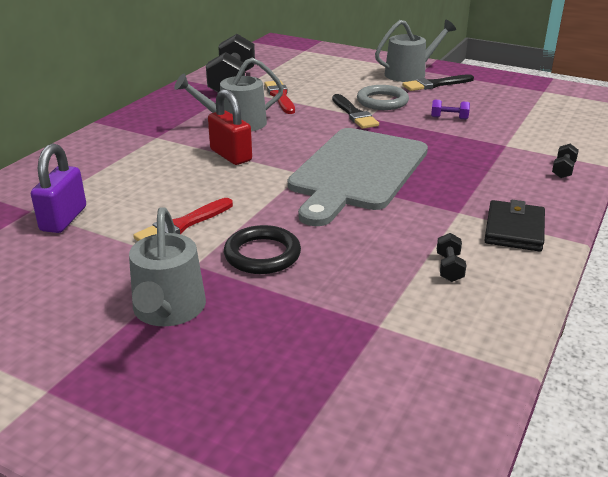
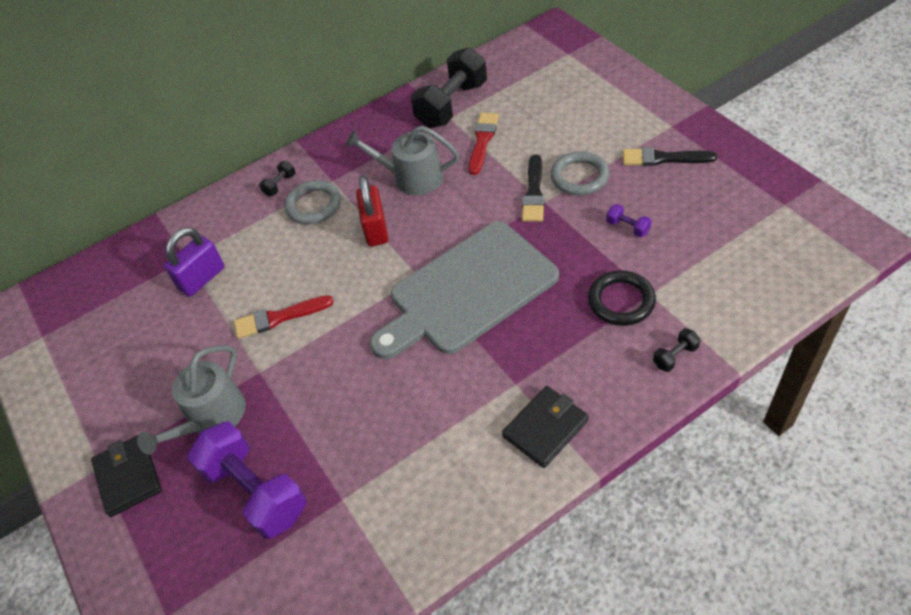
camera: 35 degrees right, 20 degrees up
black ring [224,225,301,274] -> black ring moved to [588,270,656,326]
grey watering can [375,20,456,82] -> none
black dumbbell [437,233,466,282] -> black dumbbell moved to [259,161,296,196]
none -> black wallet [91,435,162,517]
none -> purple dumbbell [187,421,306,539]
none -> grey ring [284,180,341,224]

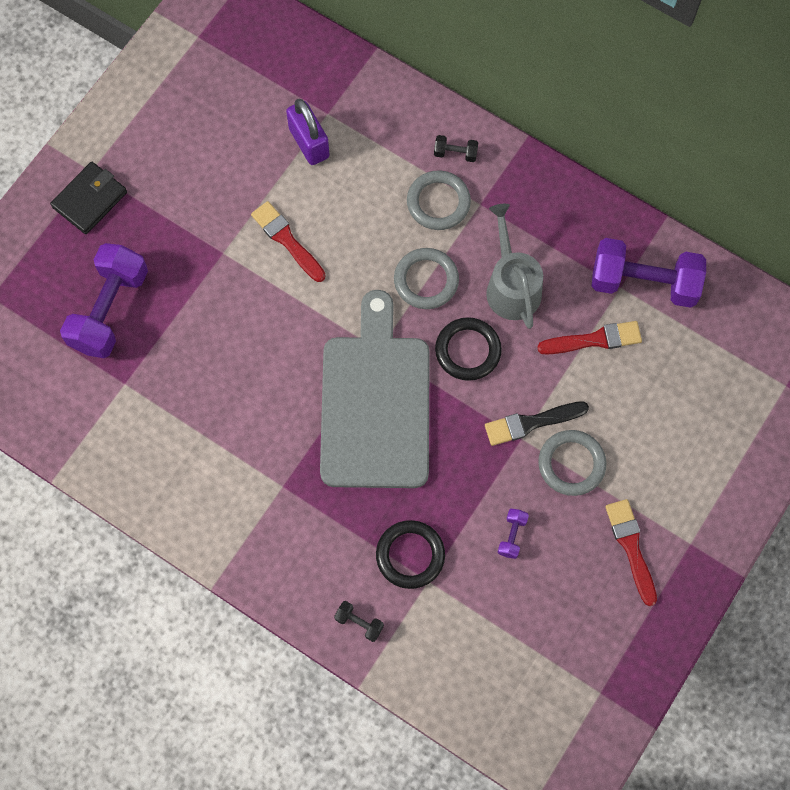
camera: 60 degrees right, 20 degrees up
grey watering can [137,345,246,455] -> none
purple padlock [164,227,225,297] -> purple padlock turned 45 degrees clockwise [286,99,330,165]
red padlock [356,175,388,246] -> grey ring [394,248,459,309]
grey cutting board [370,222,559,359] -> grey cutting board turned 60 degrees clockwise [320,290,430,488]
black dumbbell [411,47,487,128] -> purple dumbbell [592,238,706,308]
black wallet [502,386,589,468] -> none
black brush [623,147,717,166] -> red brush [605,499,657,606]
none -> black ring [435,317,502,381]

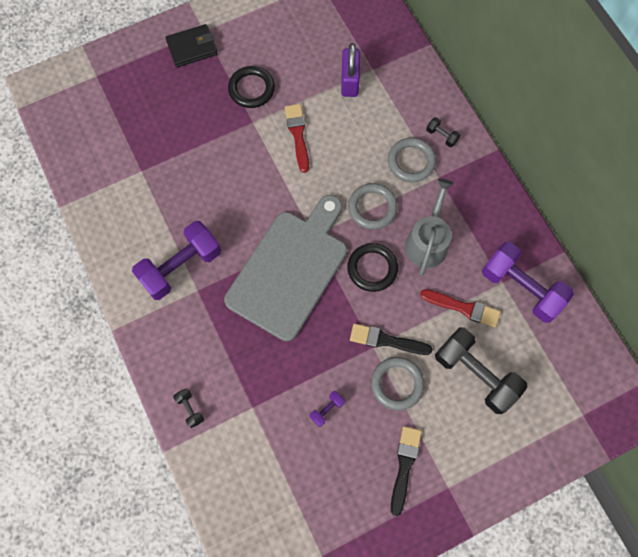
camera: 30 degrees right, 0 degrees up
purple dumbbell [60,243,148,358] -> purple dumbbell moved to [132,221,221,300]
black ring [376,520,445,589] -> black ring moved to [228,66,275,108]
red brush [605,499,657,606] -> black brush [391,426,422,516]
none -> black dumbbell [435,327,527,414]

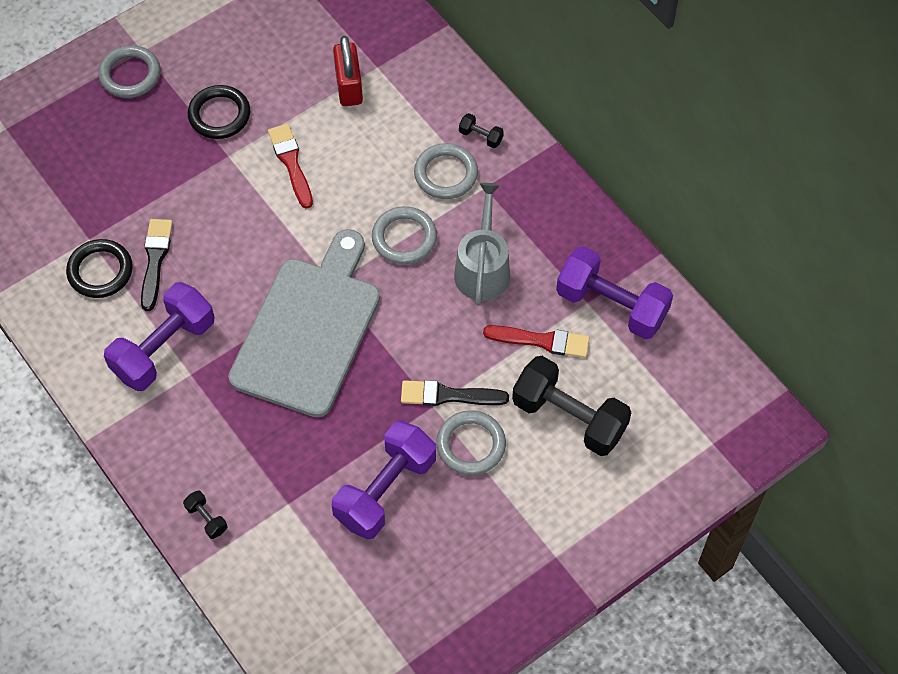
camera: 10 degrees left, 10 degrees down
black wallet [165,24,218,67] -> grey ring [98,45,160,98]
purple dumbbell [309,391,345,427] -> purple dumbbell [332,421,436,540], size x2.41
purple padlock [341,43,360,97] -> red padlock [333,36,363,106]
black ring [347,243,398,292] -> black ring moved to [66,239,133,298]
black brush [391,426,422,516] -> black brush moved to [141,219,173,311]

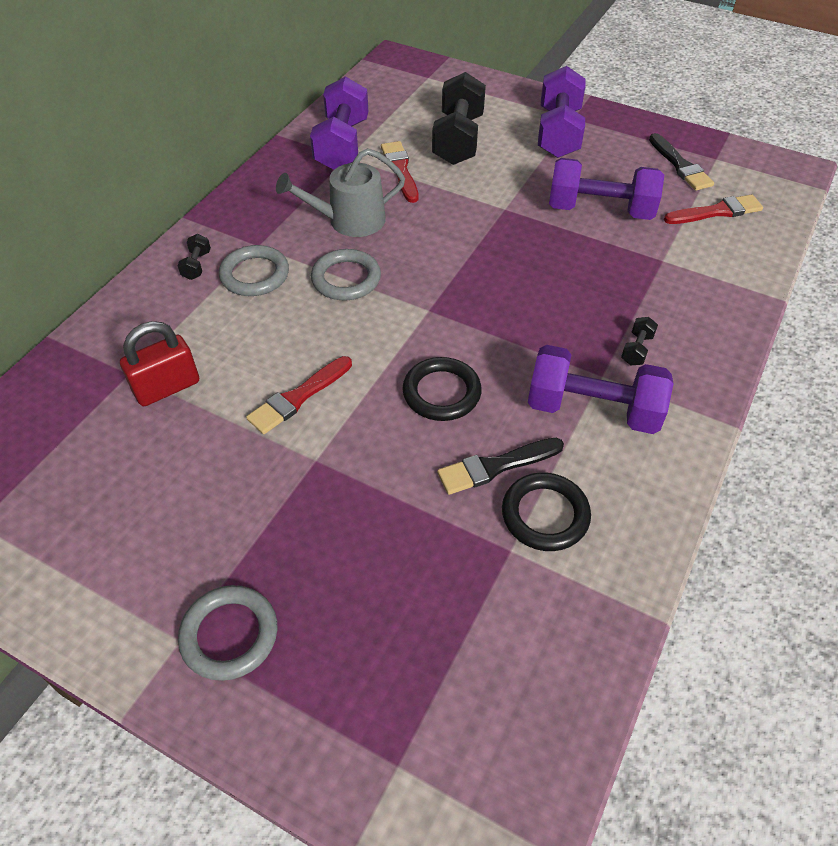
camera: 115 degrees left, 10 degrees down
black dumbbell [183,490,227,539] -> black dumbbell moved to [621,317,658,365]
black ring [188,85,250,139] -> black ring moved to [403,357,482,421]
grey cutting board [228,229,380,418] -> none
black brush [401,380,509,406] -> black brush moved to [649,133,714,191]
grey ring [436,410,506,475] -> none
none -> purple dumbbell [538,66,586,158]
none -> red brush [664,195,763,224]

